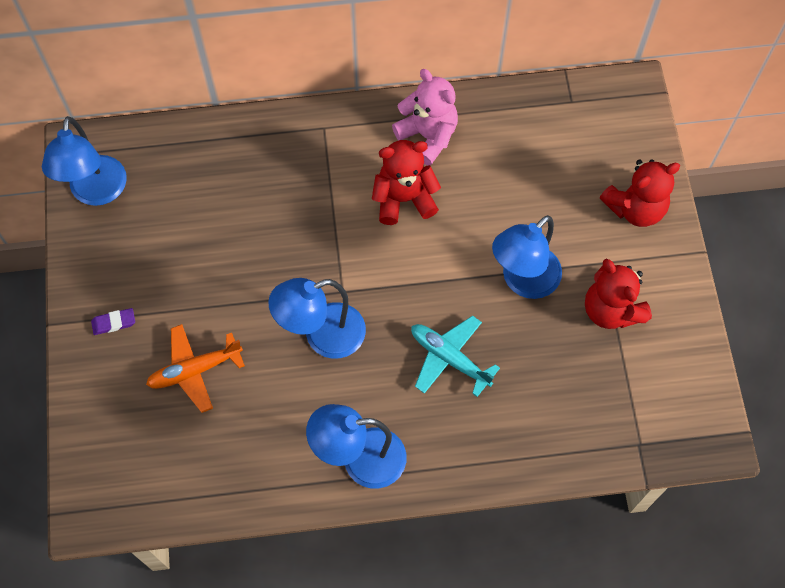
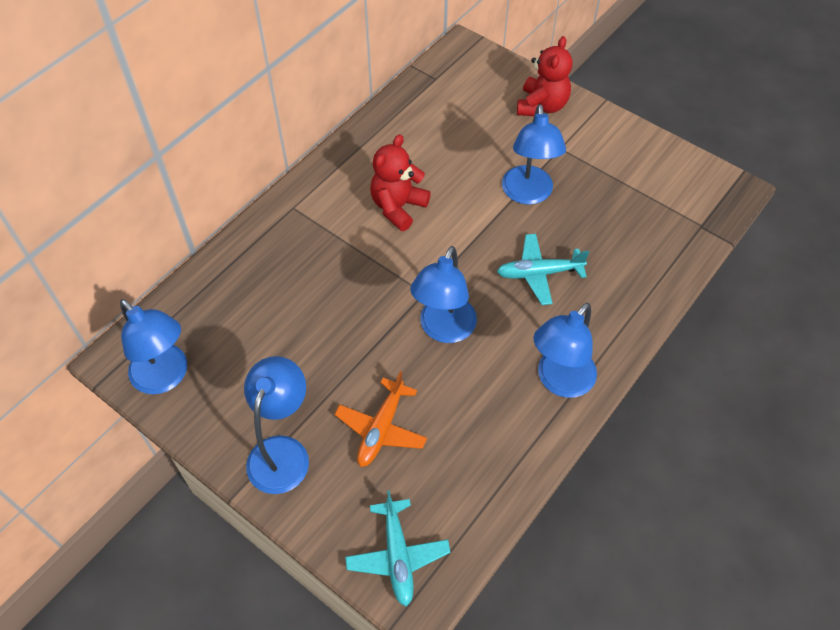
camera: 45 degrees left, 10 degrees down
purple eraser [91,308,135,335] -> blue lamp [244,356,309,494]
pink teddy bear [392,69,458,165] -> none
red teddy bear [585,259,652,329] -> none
none -> turquoise plane [345,490,451,606]

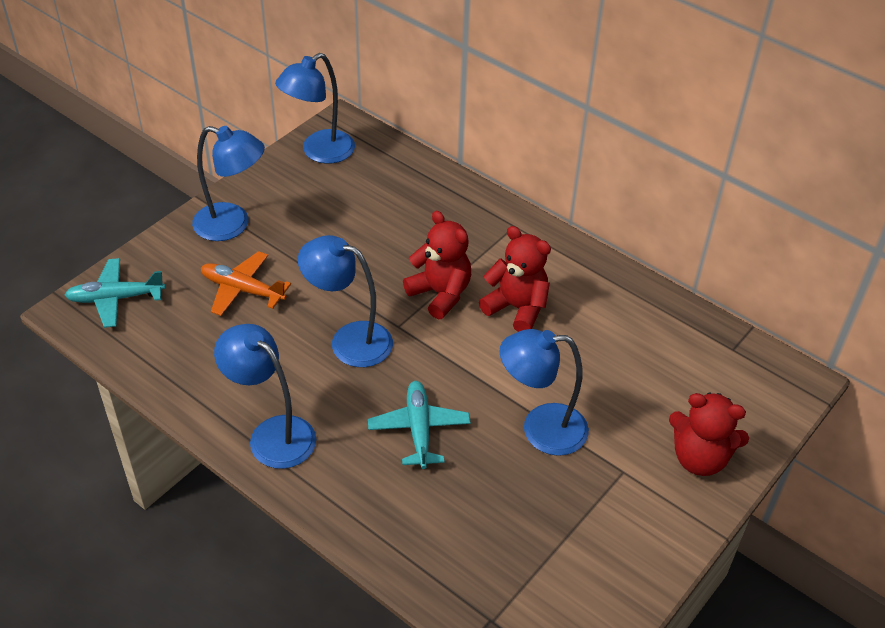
camera: 90 degrees right, 10 degrees down
none -> red teddy bear [403,211,471,319]

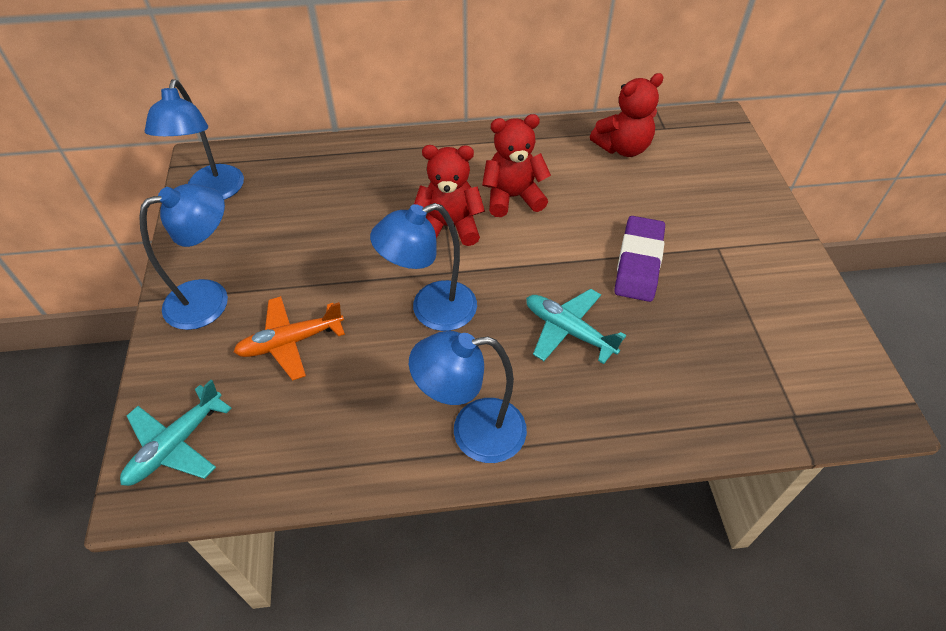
camera: 45 degrees left, 5 degrees up
blue lamp [500,329,589,456] -> purple eraser [615,216,665,302]
red teddy bear [669,392,749,476] -> red teddy bear moved to [590,73,664,157]

